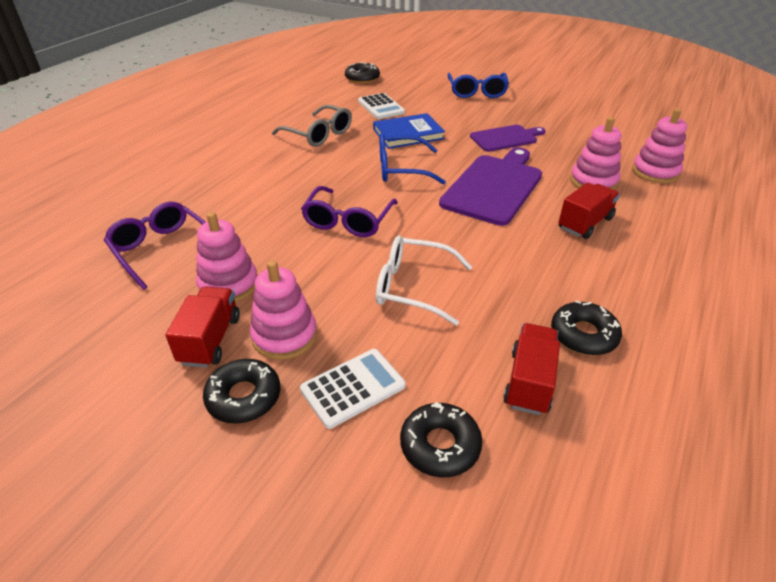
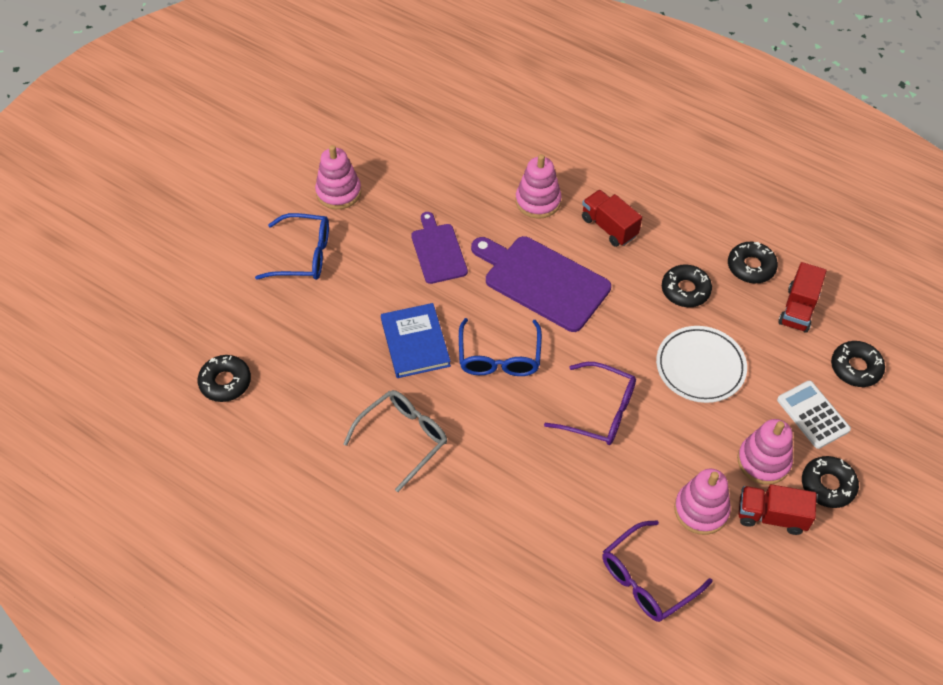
camera: 85 degrees left, 15 degrees up
white calculator [358,93,405,119] -> none
white glasses [376,235,472,325] -> white plate [656,326,747,403]
red truck [503,323,560,415] -> red truck turned 90 degrees counterclockwise [778,262,826,333]
pink stacking toy [632,108,687,184] -> pink stacking toy moved to [315,145,361,209]
none -> black donut [662,264,712,307]

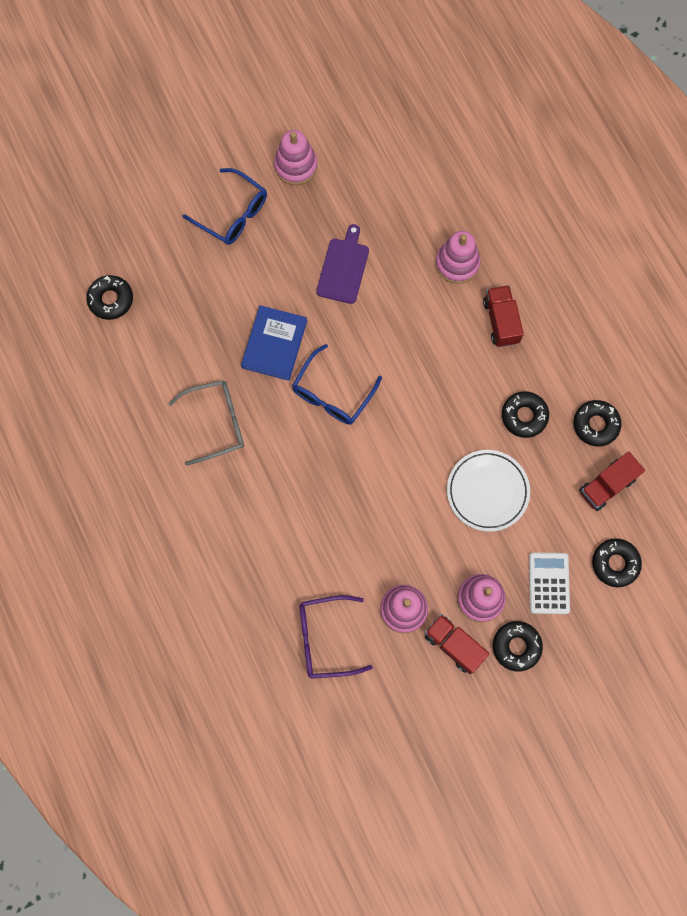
camera: 30 degrees right, 20 degrees up
purple cutting board [471,236,611,332] -> none
purple glasses [544,362,636,445] -> none

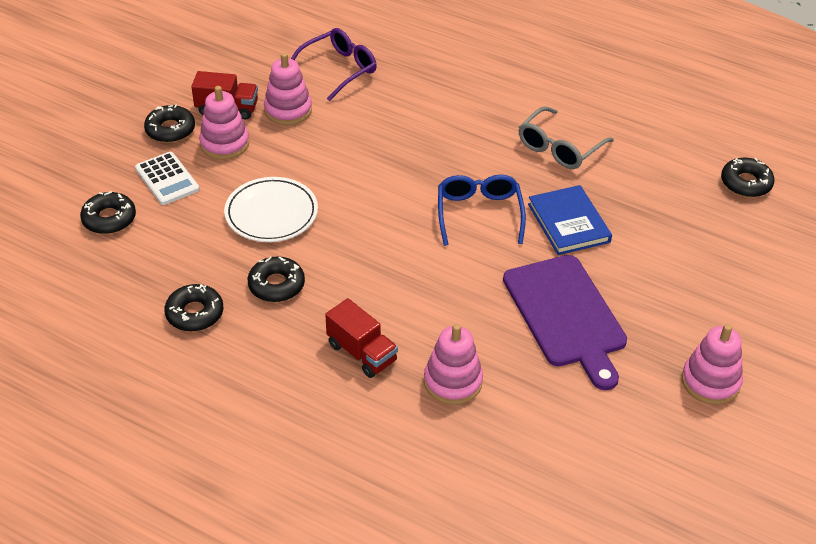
camera: 145 degrees right, 30 degrees down
blue glasses [182,168,267,245] -> none
purple cutting board [316,224,369,304] -> purple cutting board [503,255,627,390], size x1.64
red truck [579,452,645,511] -> none

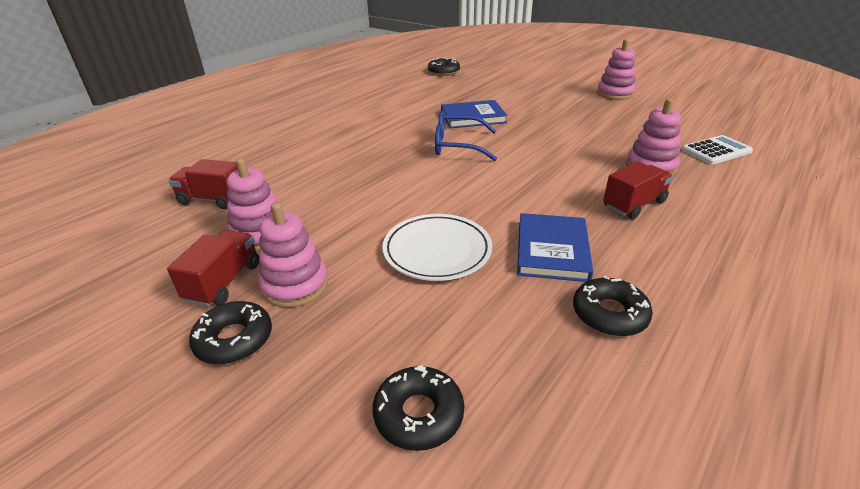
camera: 80 degrees left, 10 degrees down
white calculator [135,152,200,205] -> white calculator moved to [681,135,753,165]
black donut [248,256,305,302] -> blue book [517,213,593,282]
purple glasses [291,28,377,101] -> red truck [168,159,238,209]
purple cutting board [503,255,627,390] -> none
grey glasses [519,106,614,169] -> none

